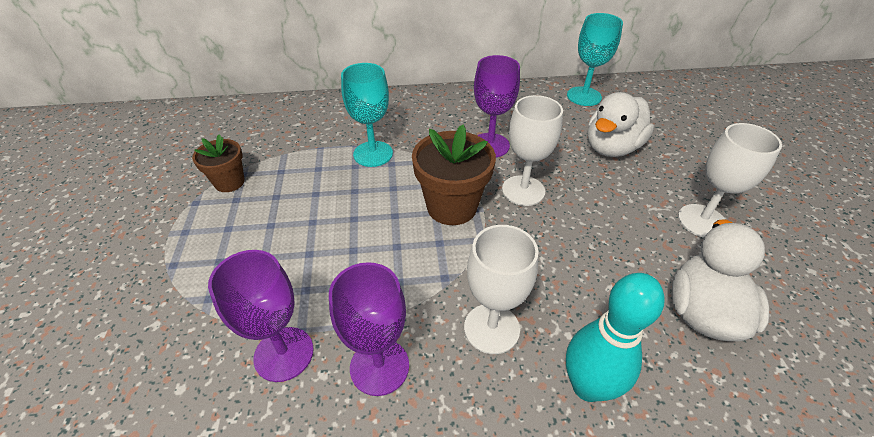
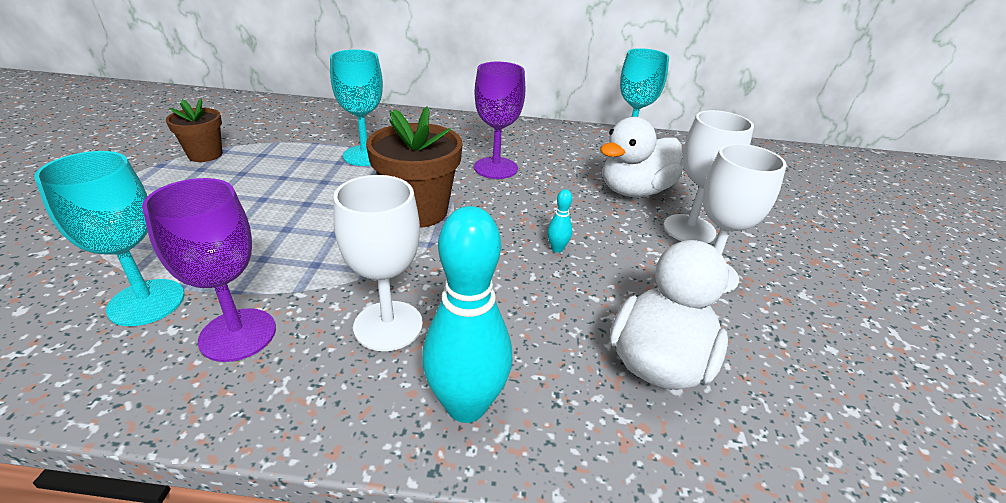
camera: 10 degrees right, 10 degrees down
purple goblet [208,250,314,382] -> turquoise goblet [34,151,185,326]
white goblet [502,95,563,206] -> white goblet moved to [664,110,754,243]
none -> turquoise bowling pin [547,189,572,253]

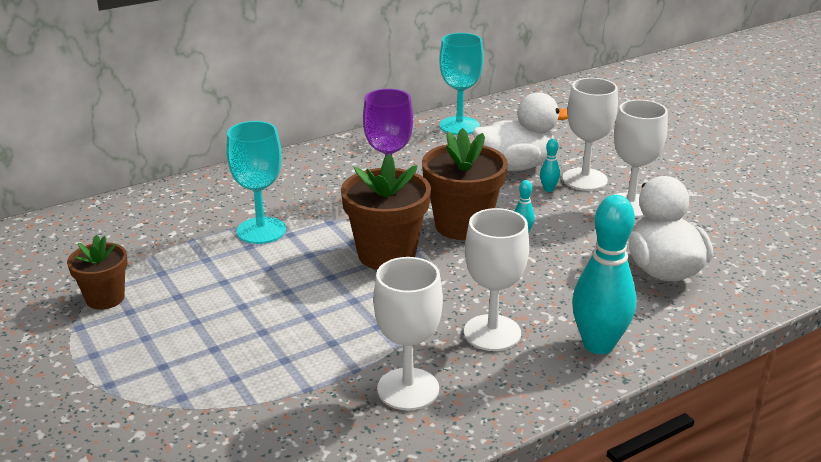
camera: 35 degrees left, 5 degrees down
turquoise goblet [34,151,185,326] -> none
purple goblet [142,178,276,362] -> white goblet [373,257,443,411]
white duck [600,117,683,197] -> white duck turned 120 degrees counterclockwise [473,92,568,171]
none -> brown flower pot [422,128,508,240]
none -> turquoise bowling pin [540,139,560,192]

